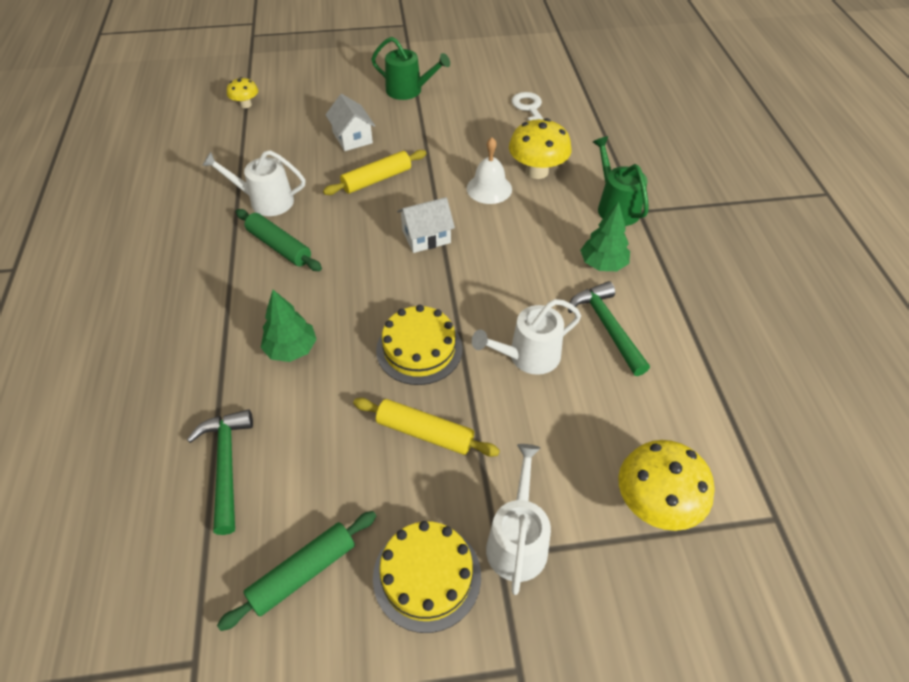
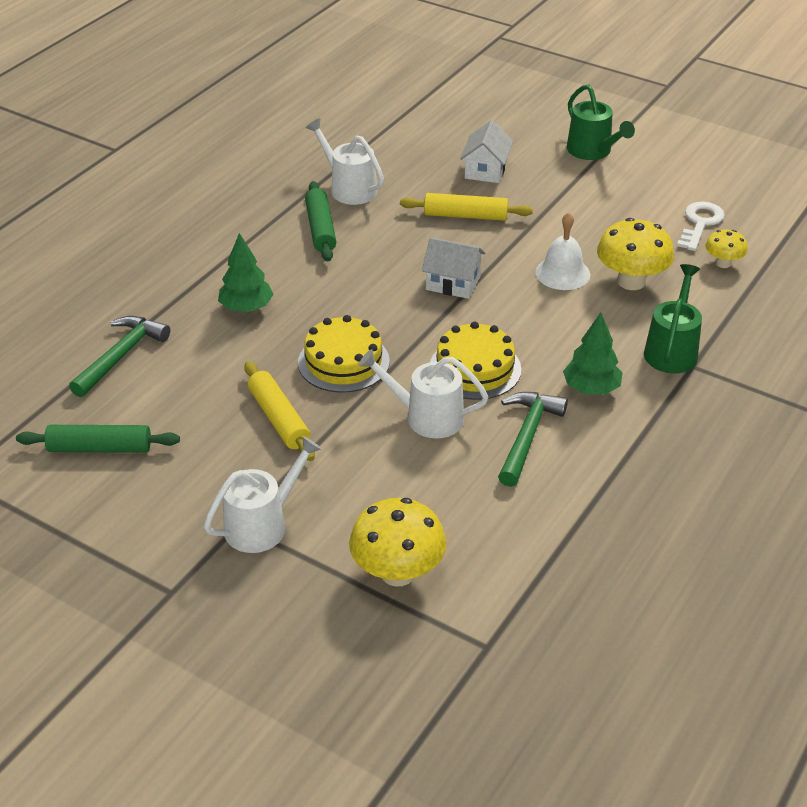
camera: 40 degrees right, 10 degrees down
yellow mushroom [227,77,258,108] -> yellow mushroom moved to [705,230,748,268]
yellow cake [373,521,481,633] -> yellow cake moved to [430,321,521,400]

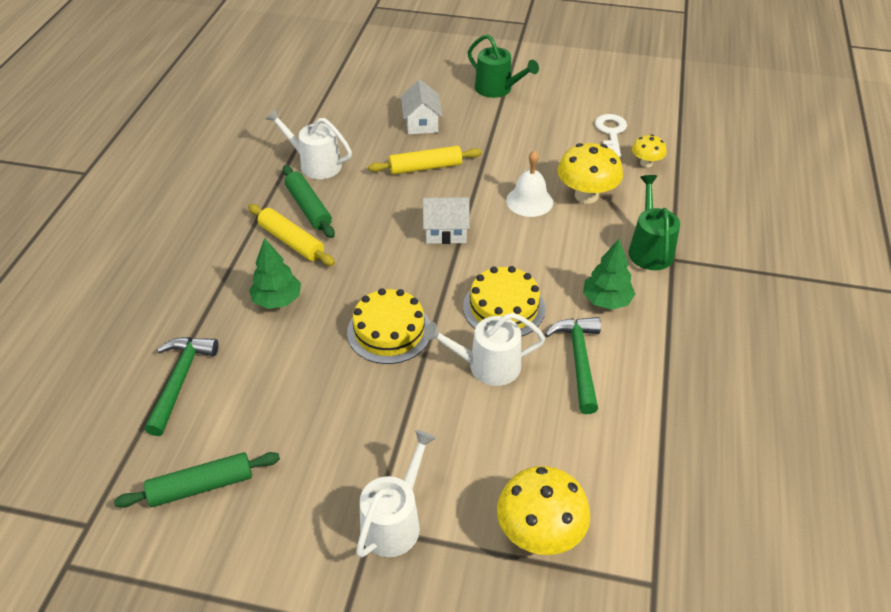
camera: 20 degrees left, 5 degrees up
yellow rolling pin [244,361,315,461] -> yellow rolling pin moved to [248,204,335,266]

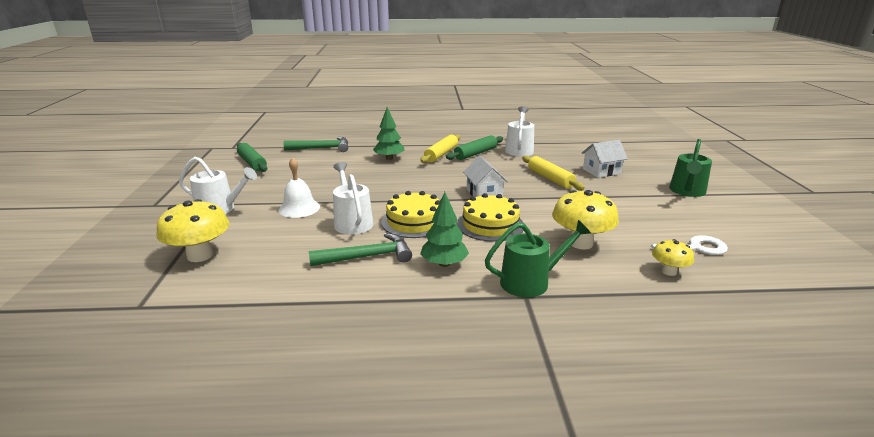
camera: 75 degrees right, 20 degrees down
yellow cake [347,288,430,364] -> yellow cake moved to [457,193,524,242]
white bell [506,150,553,217] -> white bell moved to [278,157,320,218]

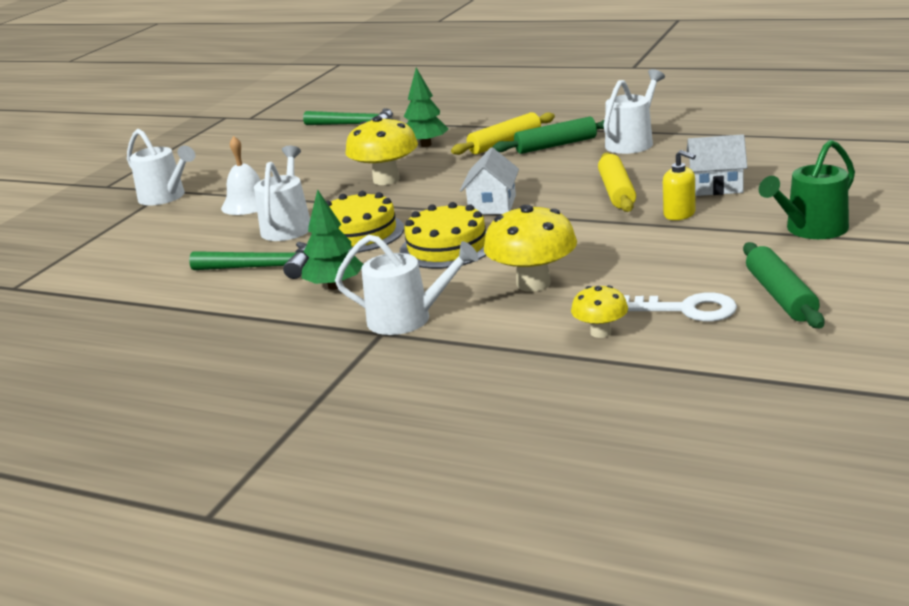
camera: 30 degrees right, 0 degrees up
yellow mushroom [156,199,229,262] -> yellow mushroom moved to [345,116,418,185]
green rolling pin [237,143,267,172] -> green rolling pin moved to [743,242,825,328]
green watering can [485,220,591,298] -> white watering can [335,235,479,335]
none -> yellow soap dispenser [663,150,696,220]

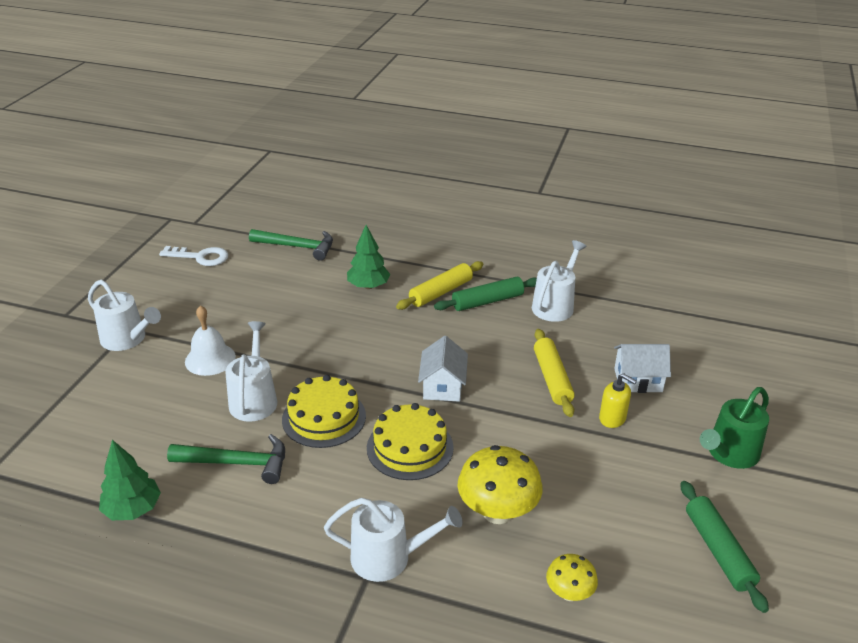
camera: 10 degrees left, 10 degrees up
green tree [302,189,363,290] -> green tree moved to [99,440,161,520]
yellow mushroom [345,116,418,185] -> none
white key [624,292,737,322] -> white key moved to [159,246,228,266]

